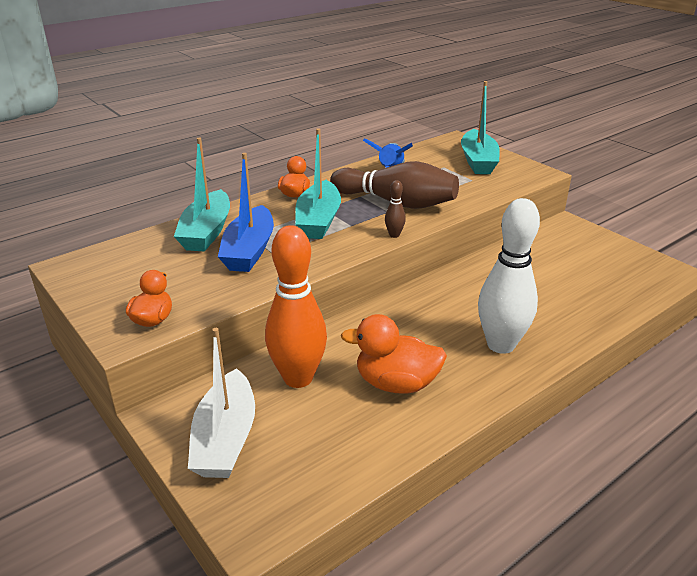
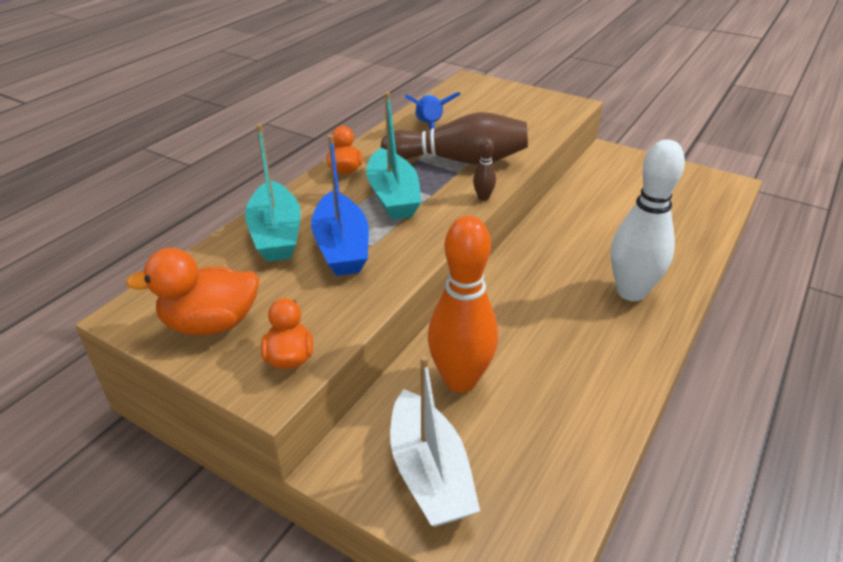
camera: 20 degrees left, 5 degrees up
orange duck [341,314,447,394] -> orange duck moved to [126,248,259,335]
turquoise boat [461,81,500,174] -> none

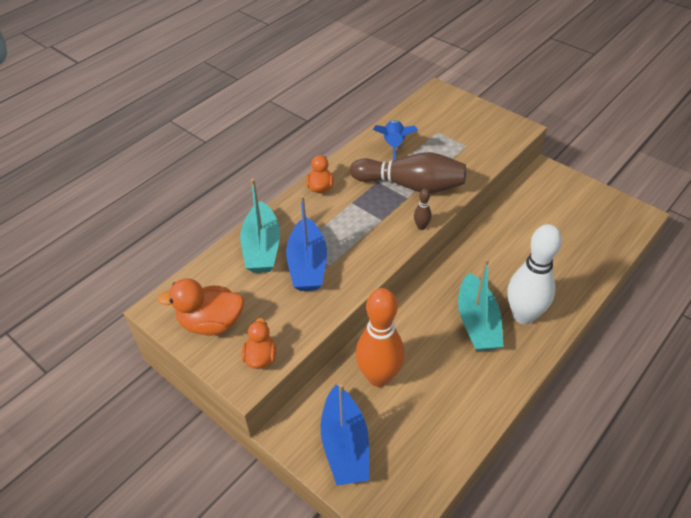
camera: 10 degrees right, 10 degrees up
turquoise boat [366,92,421,220] -> turquoise boat moved to [458,258,504,351]
white boat [390,356,480,527] -> blue boat [321,383,369,486]

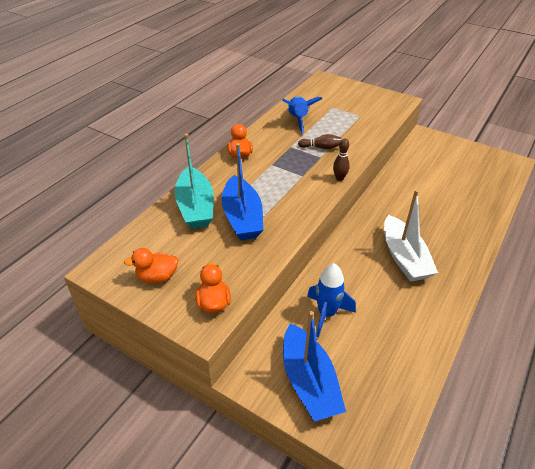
camera: 10 degrees left, 5 degrees down
orange duck [157,278,244,336] -> orange duck [124,248,178,283], size x0.62
brown bowling pin [350,152,466,193] -> brown bowling pin [298,134,341,149], size x0.41
orange bowling pin [356,288,405,387] -> blue rocket [307,263,356,337]
turquoise boat [458,258,504,351] -> white boat [384,190,438,282]
white bowling pin [507,224,562,324] -> none

